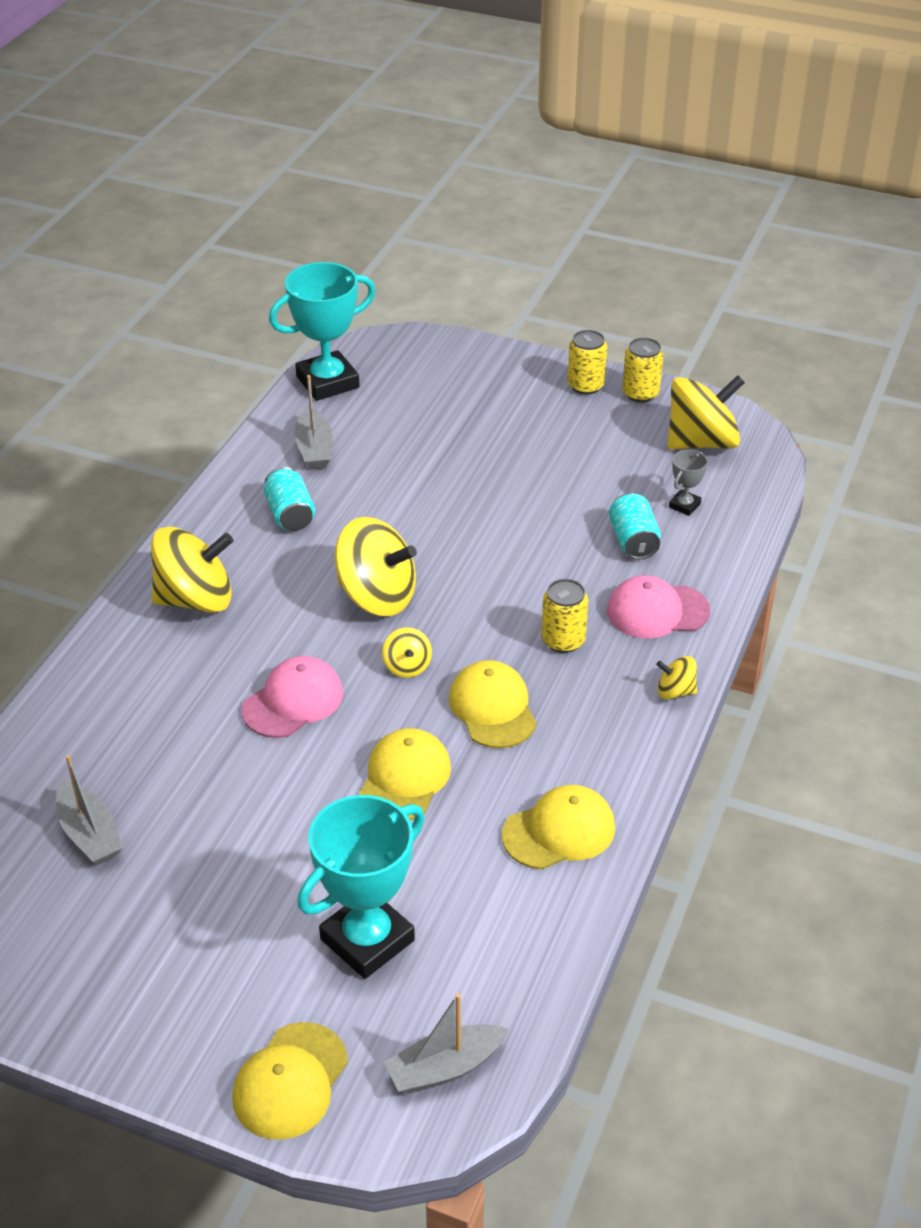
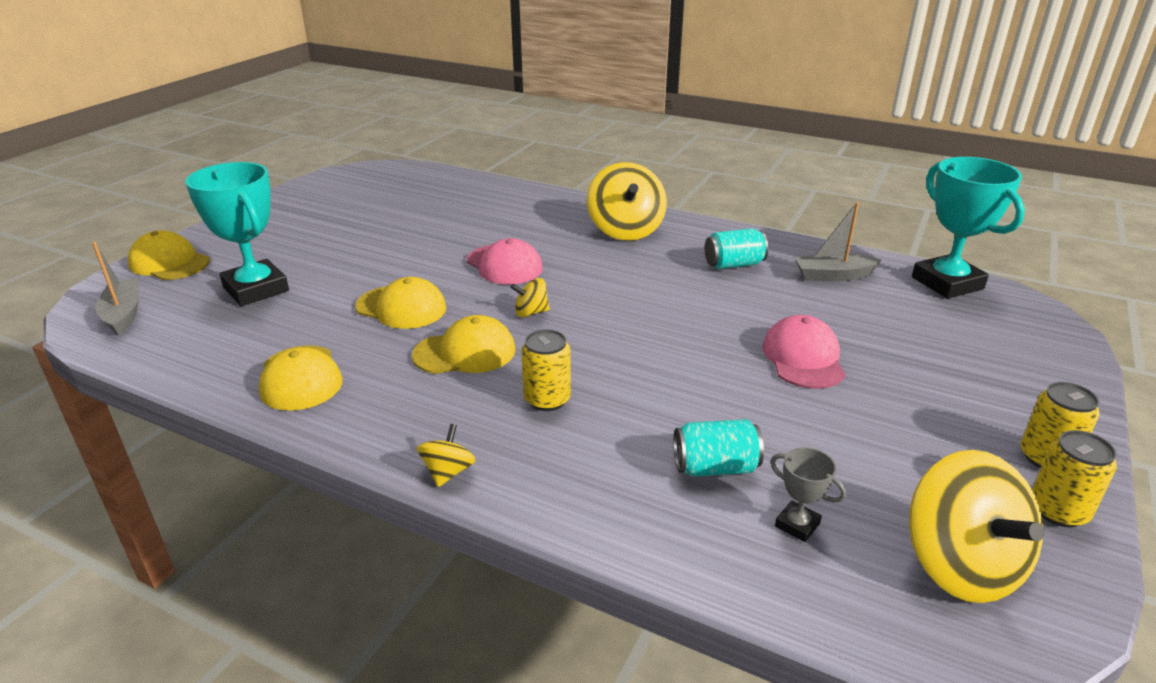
camera: 95 degrees right, 10 degrees down
grey boat [56,755,123,865] -> none
yellow spinning top [335,517,417,616] -> none
pink cap [607,575,710,638] -> pink cap moved to [762,315,845,389]

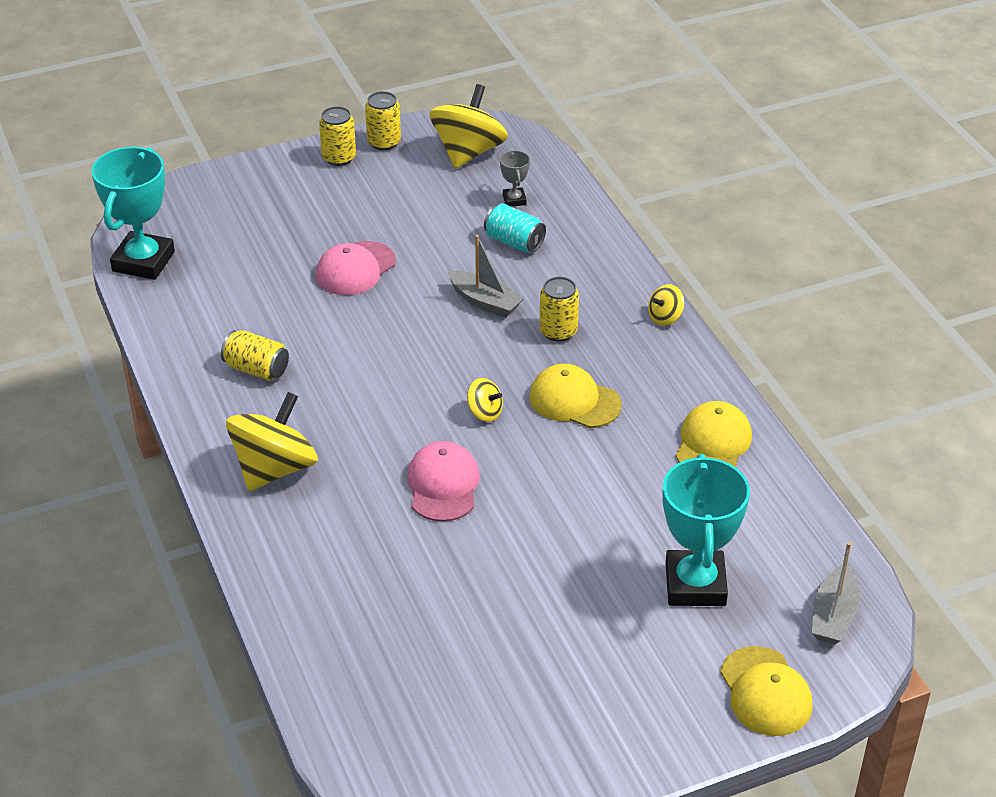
camera: 140 degrees left, 10 degrees up
yellow cap [355,277,446,329] -> none
turquoise can [705,228,768,269] -> yellow can [221,330,289,381]
grey boat [794,202,882,281] -> grey boat moved to [447,235,524,317]

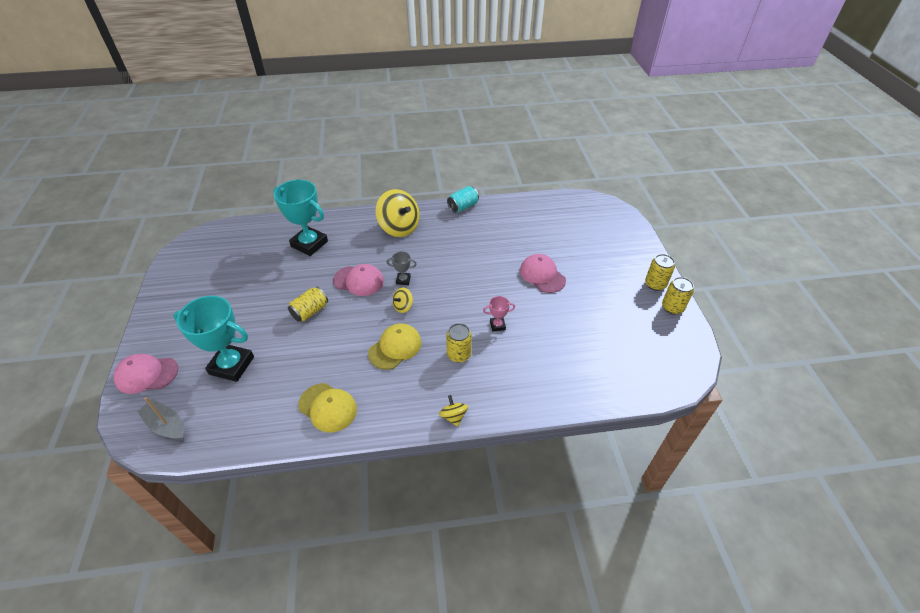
camera: 105 degrees right, 5 degrees up
turquoise trophy [91,147,175,280] -> turquoise trophy moved to [273,180,328,256]
yellow can [221,330,289,381] -> yellow can moved to [288,287,328,322]
yellow spinning top [429,84,508,169] -> none
grey boat [447,235,524,317] -> pink trophy [483,296,515,332]
turquoise can [484,203,546,252] -> turquoise can moved to [447,186,479,213]
grey trophy [500,150,530,207] -> grey trophy moved to [386,252,417,285]
yellow cap [720,646,813,736] -> pink cap [114,354,178,394]

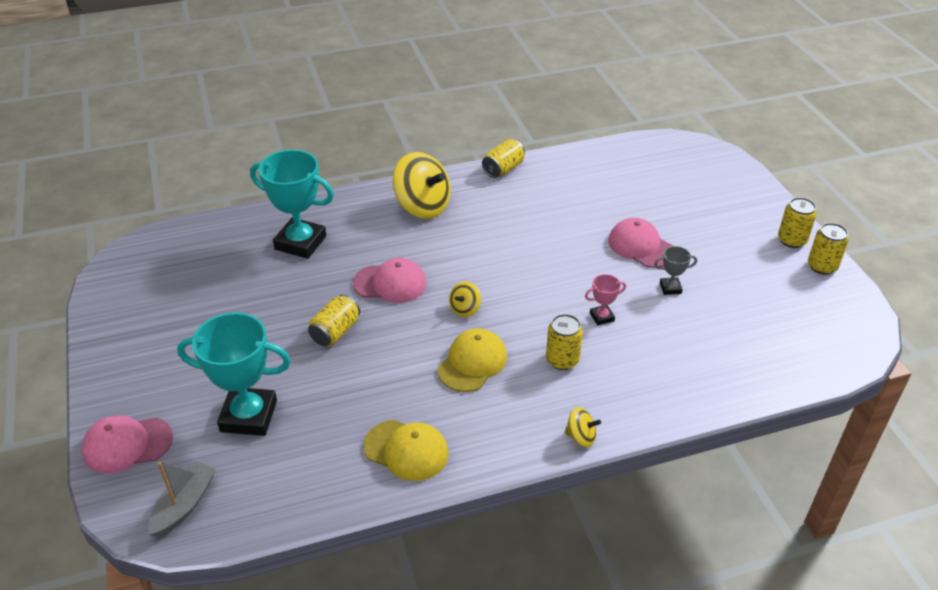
camera: 10 degrees left, 5 degrees down
grey boat [137,397,184,440] -> grey boat turned 90 degrees clockwise [148,461,216,537]
grey trophy [386,252,417,285] -> grey trophy moved to [654,246,697,295]
yellow spinning top [439,395,468,427] -> yellow spinning top turned 135 degrees clockwise [565,407,601,447]
turquoise can [447,186,479,213] -> yellow can [482,139,525,178]

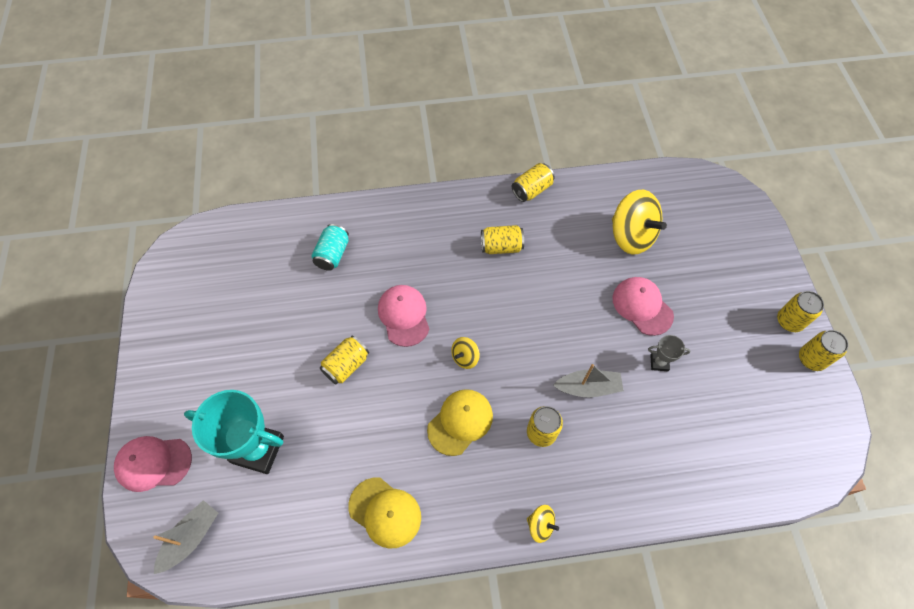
camera: 10 degrees right, 20 degrees up
turquoise trophy [250,150,334,259] -> turquoise can [311,224,349,271]
pink cap [353,258,427,303] -> pink cap turned 120 degrees counterclockwise [378,285,429,347]
yellow spinning top [393,152,451,219] -> yellow spinning top moved to [612,190,667,255]
pink trophy [585,274,626,325] -> grey boat [553,364,624,398]
none -> yellow can [481,225,524,254]

